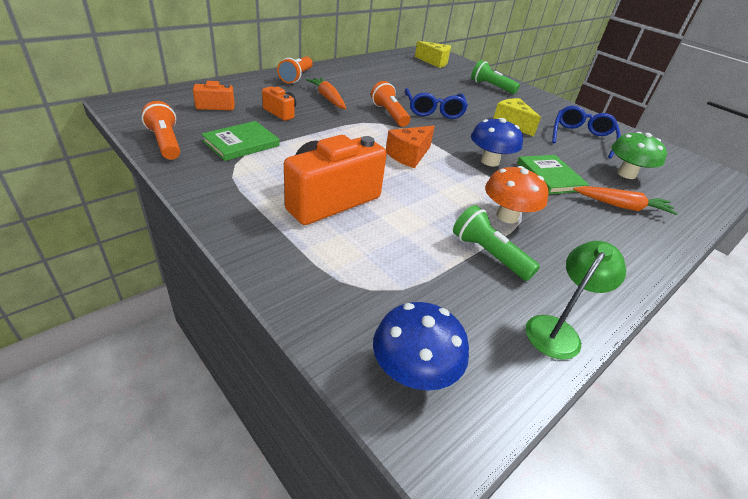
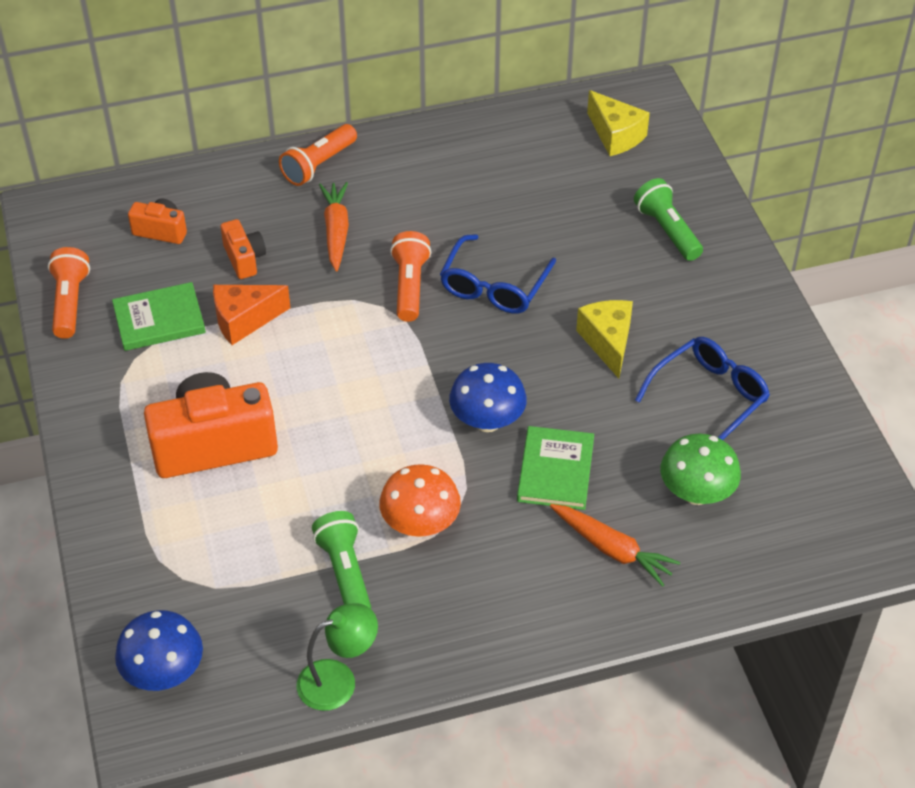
camera: 30 degrees right, 10 degrees up
orange cheese [386,126,435,168] -> orange cheese moved to [213,285,291,345]

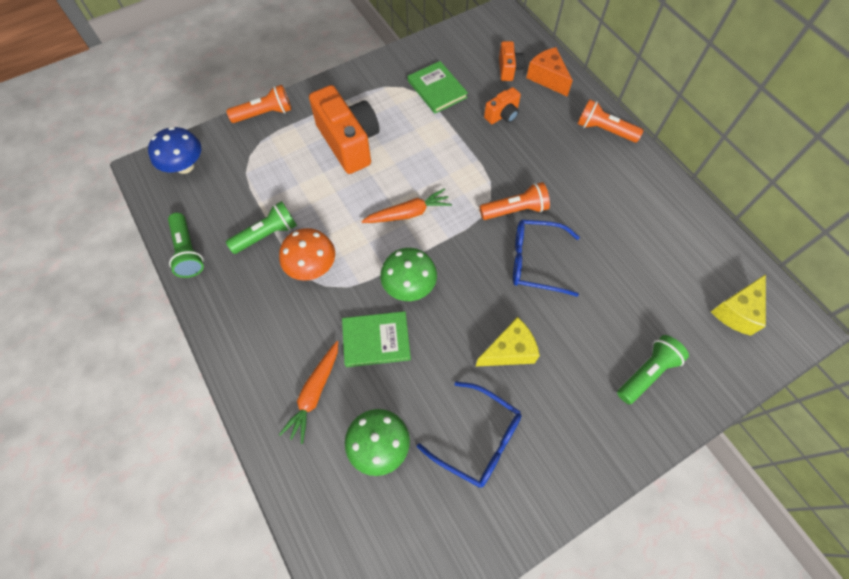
camera: 75 degrees right, 15 degrees up
orange flashlight [48,247,90,339] -> orange flashlight moved to [226,85,292,123]
orange cheese [213,285,291,345] -> orange cheese moved to [526,47,573,97]
green lamp [297,603,378,711] -> green flashlight [168,213,204,278]
orange carrot [319,182,349,271] -> orange carrot moved to [361,188,452,223]
blue mushroom [449,363,527,432] -> green mushroom [380,248,437,301]

